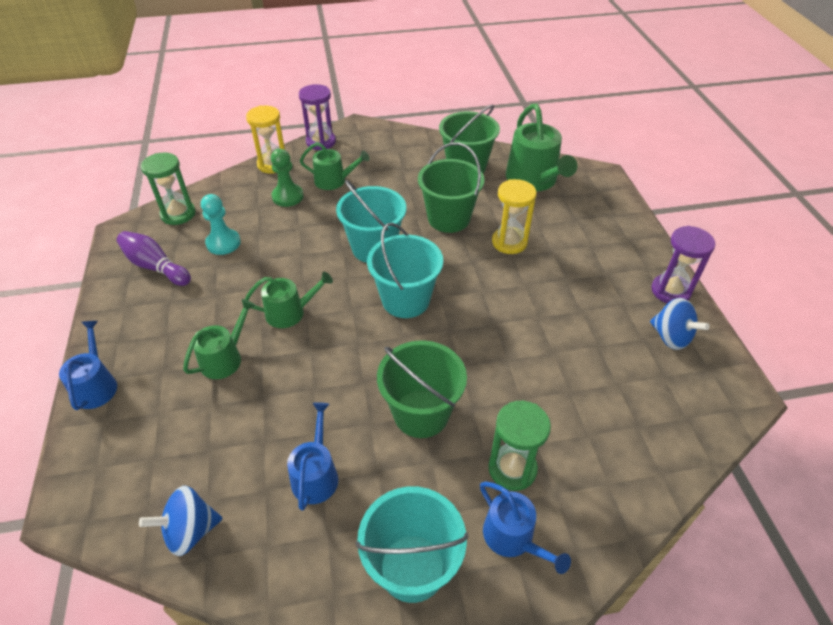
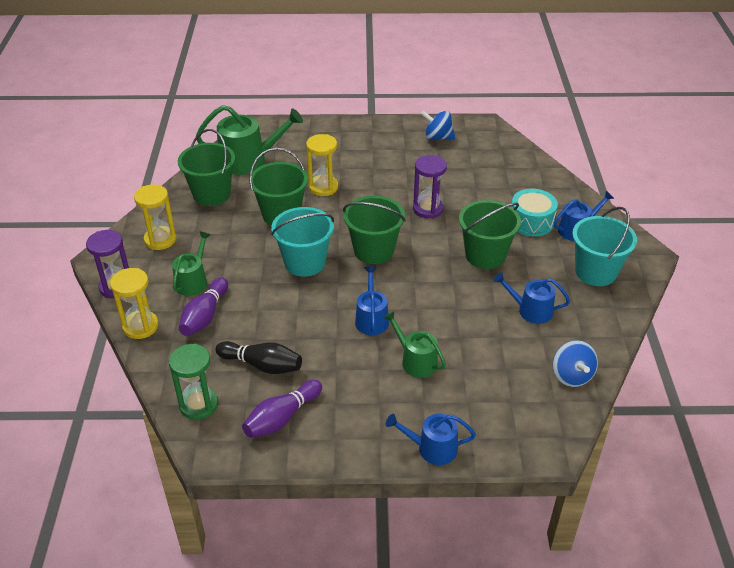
camera: 80 degrees left, 5 degrees down
turquoise pawn [201,194,241,255] -> black bowling pin [215,341,302,374]
green watering can [245,272,333,328] -> blue watering can [355,266,389,335]
green pawn [271,149,303,207] -> purple bowling pin [179,277,228,336]
turquoise bucket [367,223,443,318] -> green bucket [343,196,406,264]
green hourglass [488,401,551,491] -> turquoise drum [512,189,558,237]
blue spinning top [650,298,710,350] -> blue spinning top turned 135 degrees counterclockwise [421,111,455,140]
purple hourglass [651,226,715,303] -> purple hourglass moved to [413,155,447,218]
none -> yellow hourglass [134,184,176,250]

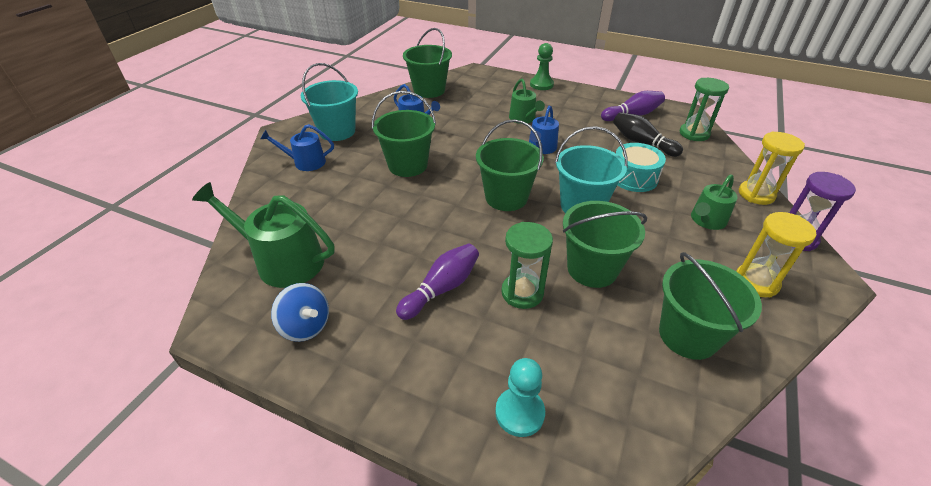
camera: 155 degrees left, 0 degrees up
purple bowling pin [179,277,228,336] -> purple bowling pin moved to [396,244,479,320]
green watering can [196,105,303,175] -> green watering can moved to [192,182,335,288]
yellow hourglass [306,134,338,196] -> green hourglass [501,222,553,309]
blue watering can [386,414,476,465] -> green pawn [530,43,554,90]
purple hourglass [413,155,447,218] -> none
turquoise drum [512,189,558,237] -> turquoise drum moved to [616,143,666,192]
blue spinning top [553,340,598,387] -> green bucket [403,28,452,98]
none -> turquoise pawn [495,358,545,437]

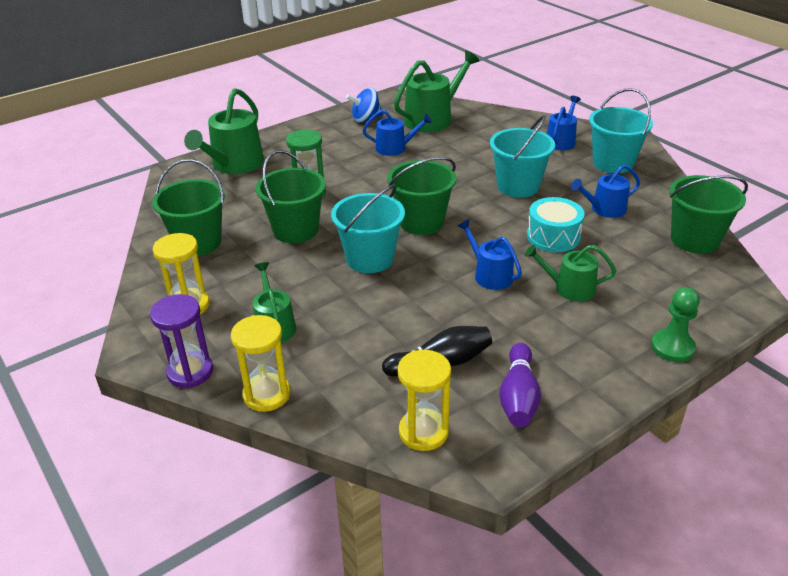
camera: 120 degrees right, 5 degrees down
green bucket [372,91,436,177] -> turquoise bucket [490,115,555,198]
purple bowling pin [396,244,479,320] -> none
turquoise pawn [495,358,545,437] -> green watering can [184,88,264,174]
turquoise drum [616,143,666,192] -> turquoise drum moved to [527,197,585,252]
green hourglass [679,78,729,141] -> yellow hourglass [398,350,451,451]
none -> blue watering can [363,109,432,156]

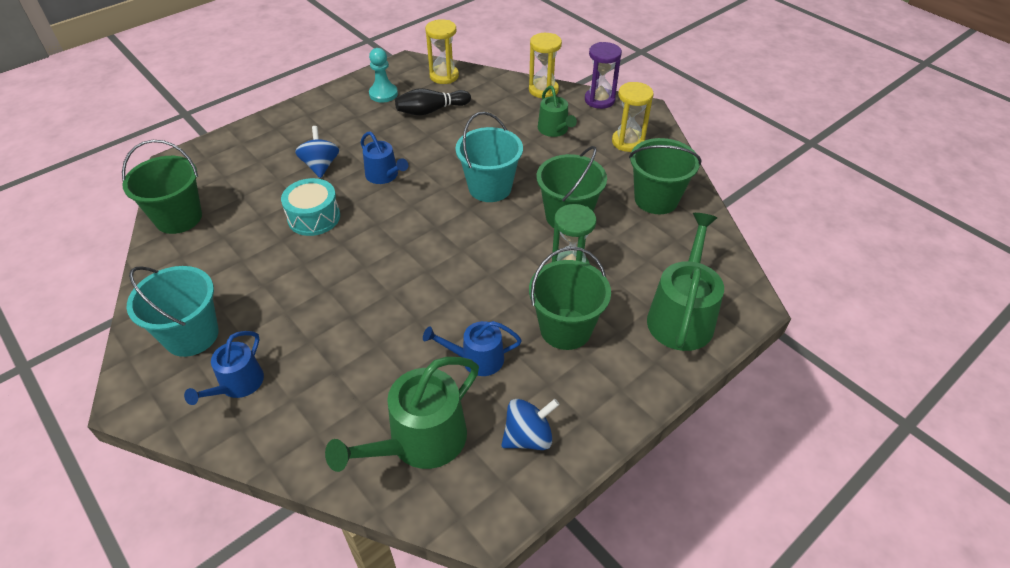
camera: 175 degrees right, 10 degrees up
green bucket [387,157,456,235] -> green bucket moved to [529,247,611,350]
turquoise bucket [490,115,555,198] -> none
purple bowling pin [499,343,541,427] -> turquoise pawn [369,48,398,102]
green watering can [525,245,616,302] -> blue spinning top [295,126,339,178]
blue watering can [571,164,640,218] -> none
green pawn [651,287,700,362] -> none

